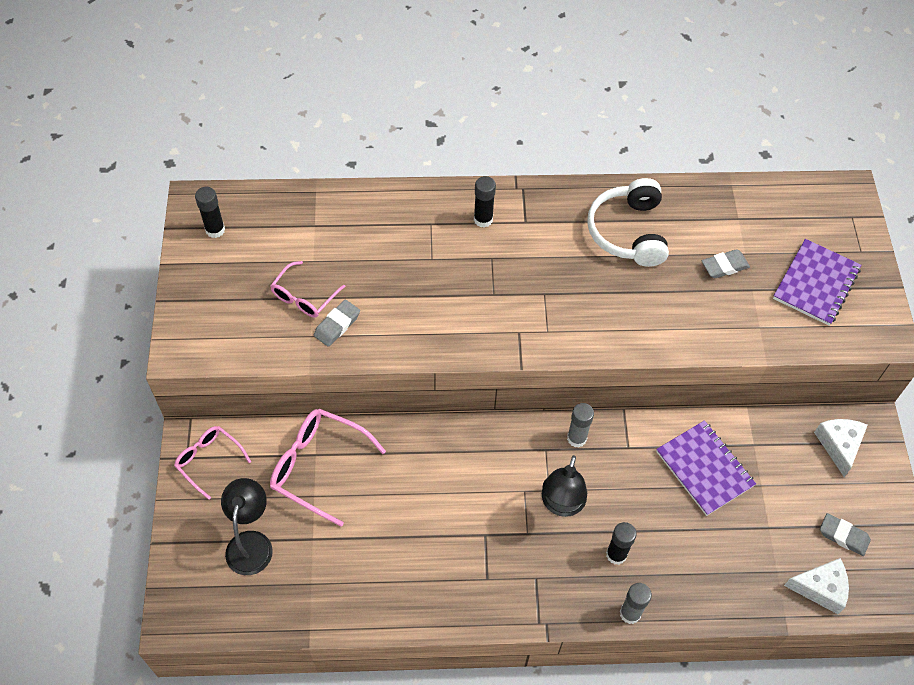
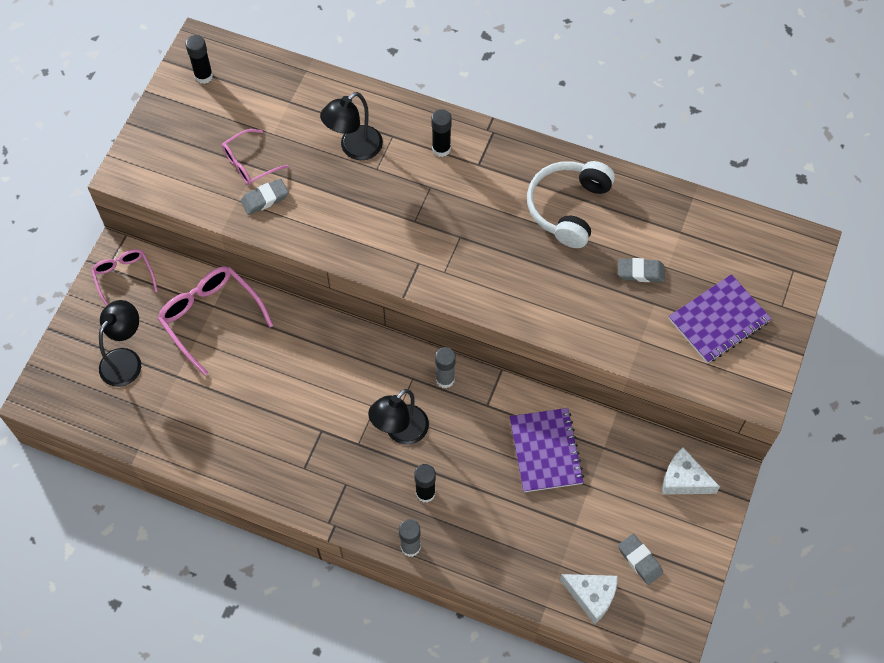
camera: 25 degrees right, 5 degrees up
white cheese [814,419,868,477] -> white cheese turned 90 degrees counterclockwise [663,447,720,495]
none -> black lamp [320,92,383,160]

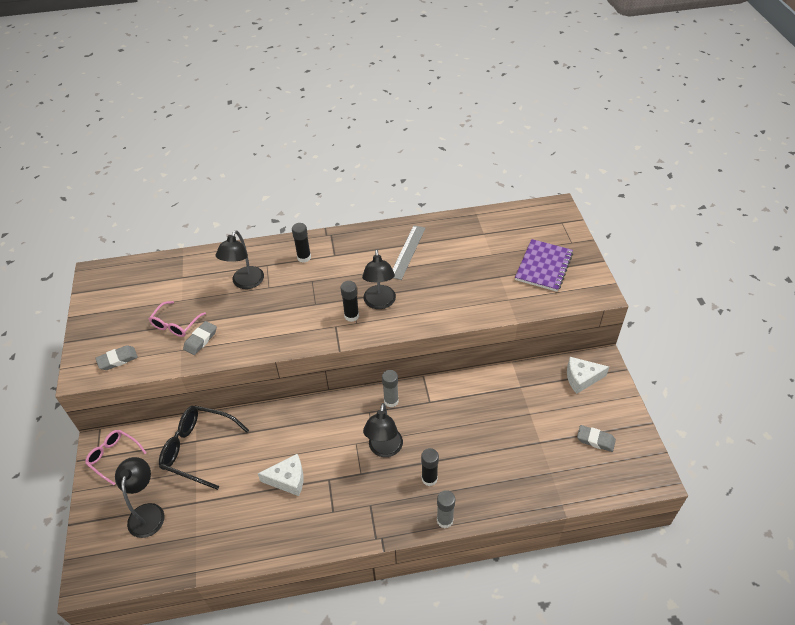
camera: 30 degrees left, 15 degrees down
pink glasses [158,266,273,375] -> black glasses [159,406,249,490]
black glue stick [185,35,213,84] -> black glue stick moved to [340,281,359,322]
purple notebook [510,408,584,492] -> none
white headphones [527,161,615,248] -> grey ruler [393,225,425,280]
white cheese [560,574,618,624] -> white cheese moved to [258,454,304,496]
grey eraser [618,258,665,282] -> grey eraser moved to [95,345,138,370]
none -> black lamp [362,249,396,309]

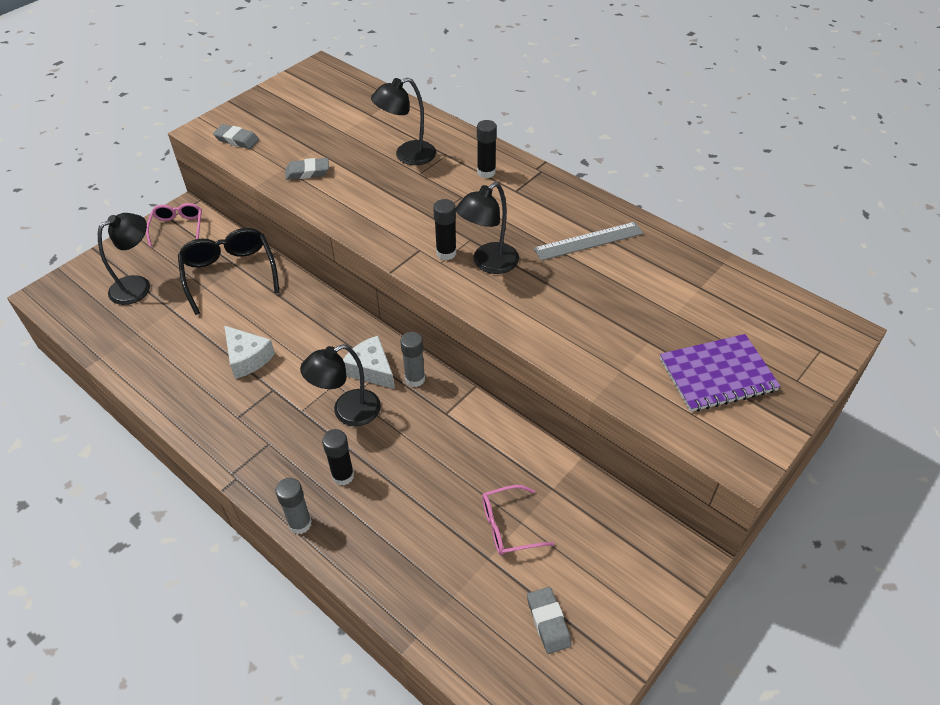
camera: 50 degrees right, 0 degrees up
pink glasses [149,301,206,337] -> pink glasses moved to [482,485,555,555]
white cheese [567,357,609,394] -> white cheese moved to [343,336,395,389]

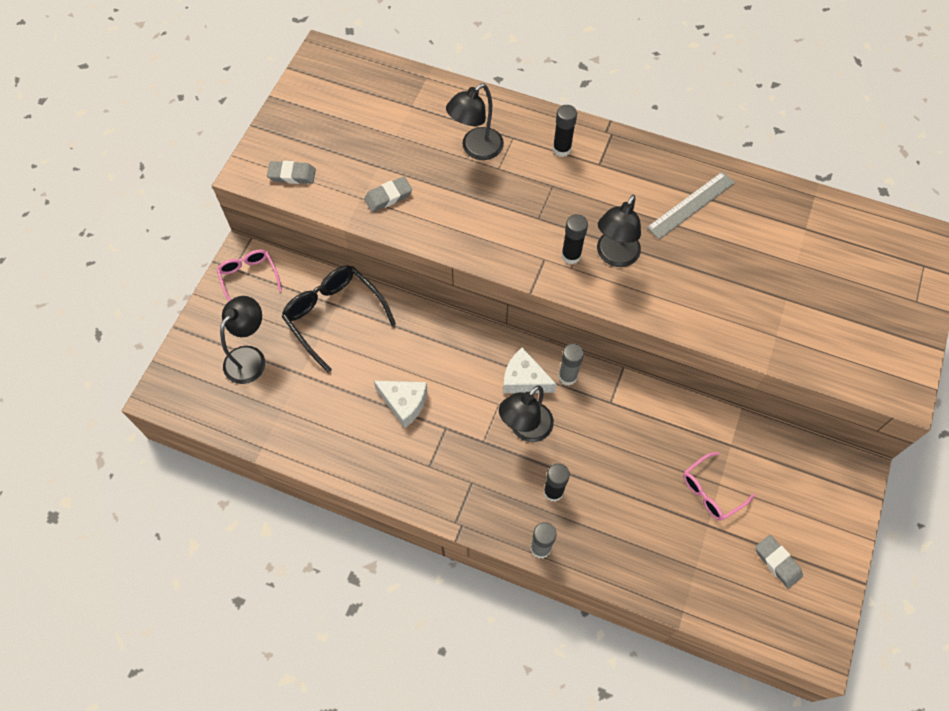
camera: 20 degrees left, 15 degrees up
purple notebook [660,334,781,412] -> none

